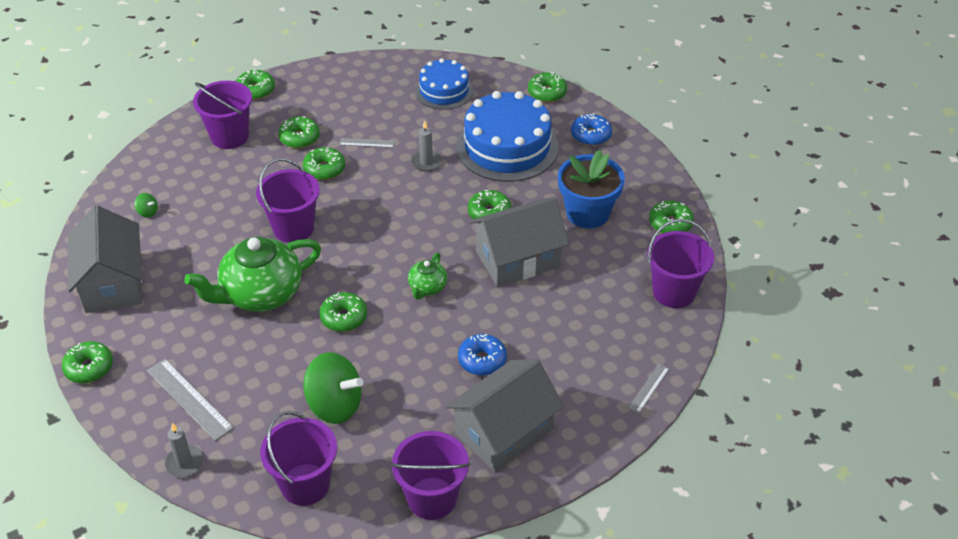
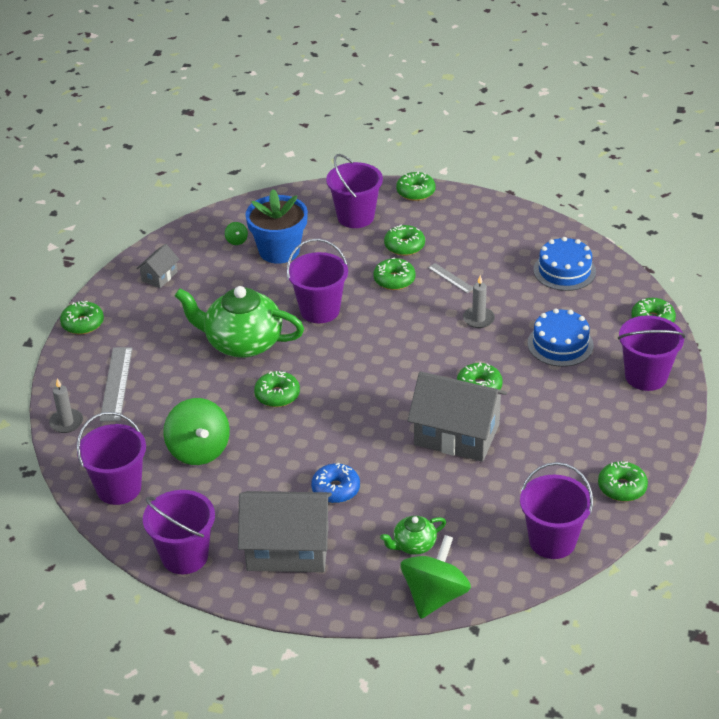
camera: 45 degrees right, 5 degrees down
grey house [68,205,142,313] -> grey house [136,244,180,288], size x0.47
green teapot [408,253,447,300] -> green teapot moved to [380,516,446,555]
blue cake [456,91,558,182] -> blue cake [527,308,594,367], size x0.60
blue flower pot [558,150,625,228] -> blue flower pot moved to [245,189,308,264]
blue donut [571,113,612,146] -> purple bucket [618,315,686,391]
grey ruler [628,363,669,413] -> green spinning top [400,535,471,619]

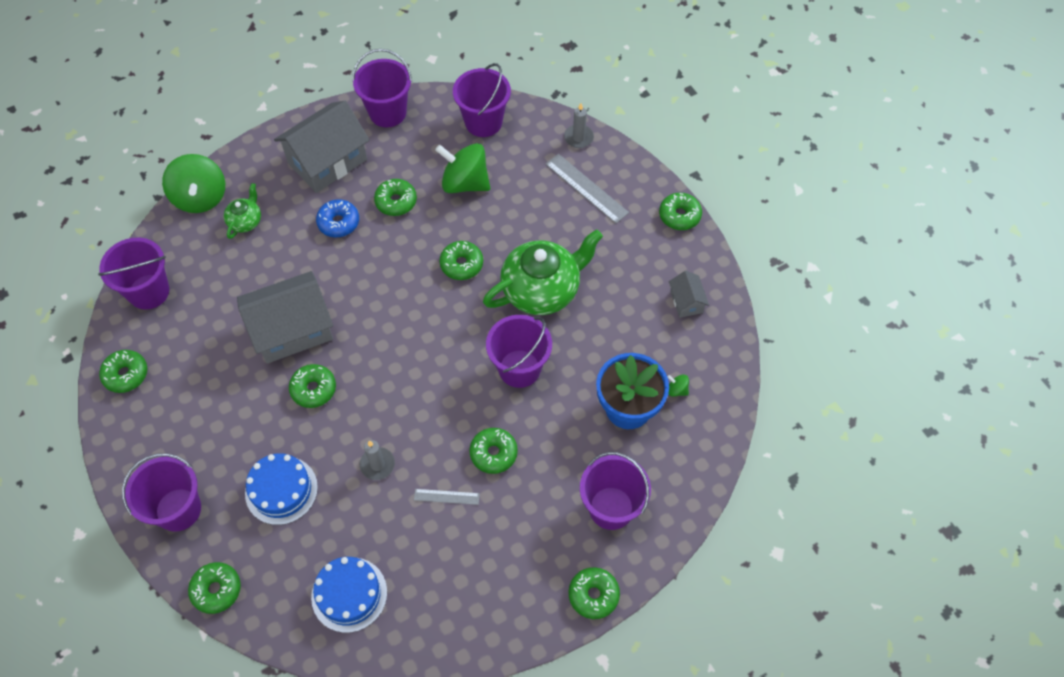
camera: 135 degrees right, 20 degrees up
green donut [384,225,425,256] -> green donut moved to [374,179,417,216]

